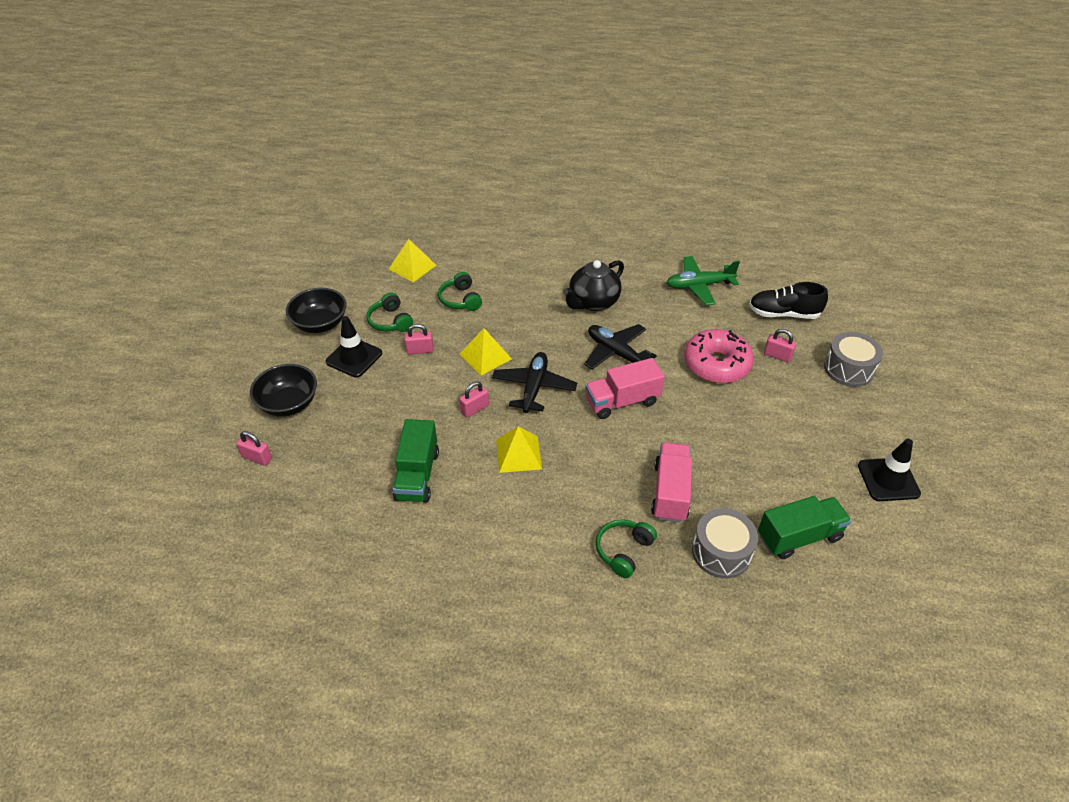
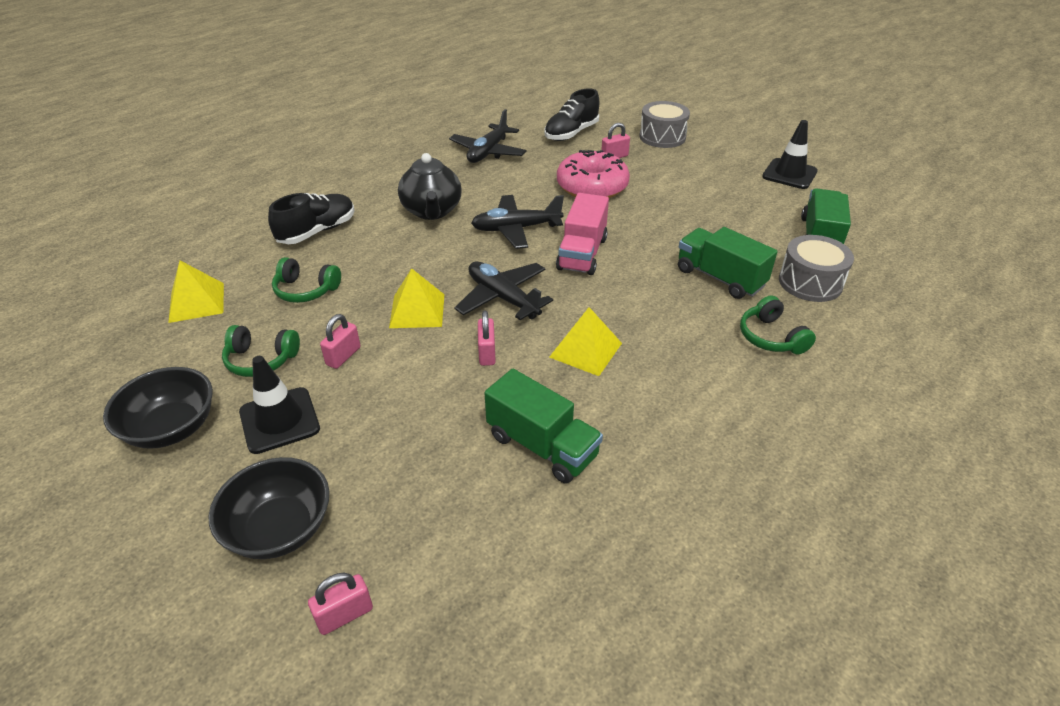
camera: 55 degrees left, 5 degrees down
pink truck [651,442,692,523] -> green truck [678,227,778,299]
green plane [667,256,740,305] -> black plane [449,109,527,163]
none -> black shoe [268,193,355,244]

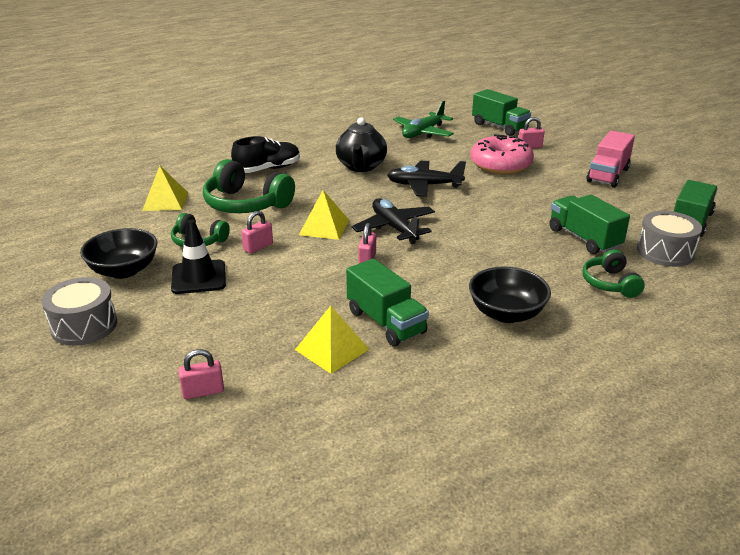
camera: 15 degrees right, 10 degrees down
black bowl [209,457,329,559] -> black bowl moved to [469,267,551,323]
green headphones [272,257,341,303] -> green headphones [203,159,295,213], size x1.71
black plane [449,109,527,163] -> green plane [393,101,454,138]
black shoe [544,88,599,141] -> green truck [472,89,531,136]
yellow pyramid [549,307,622,376] -> yellow pyramid moved to [295,306,369,374]
pink truck [556,193,609,275] -> pink truck moved to [586,131,635,188]
grey drum [639,101,690,148] -> grey drum moved to [42,277,117,346]
black traffic cone [762,120,818,189] -> none

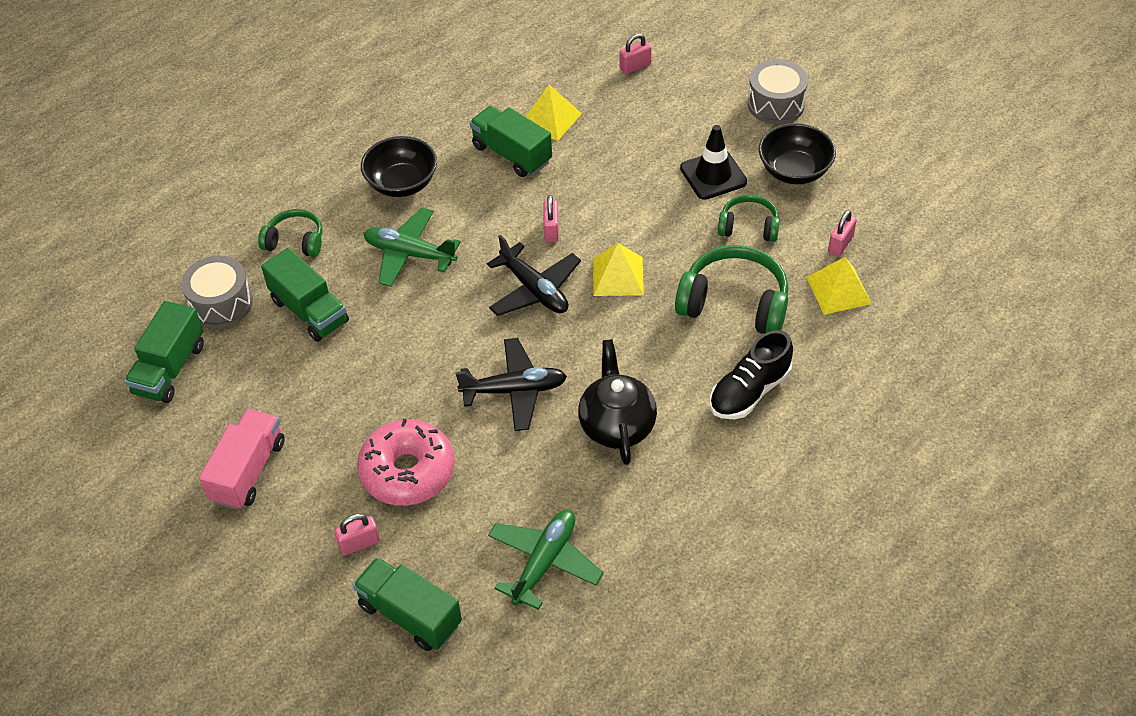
camera: 170 degrees right, 20 degrees up
pink padlock [241,211,273,254] -> pink padlock moved to [828,210,857,257]
green headphones [582,249,645,298] -> green headphones turned 60 degrees counterclockwise [258,209,322,257]
none -> green plane [364,208,461,286]

